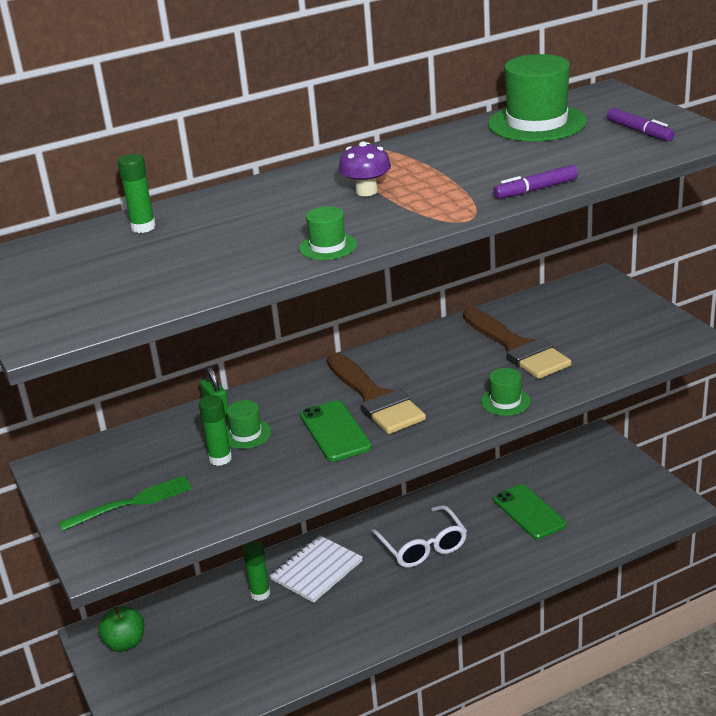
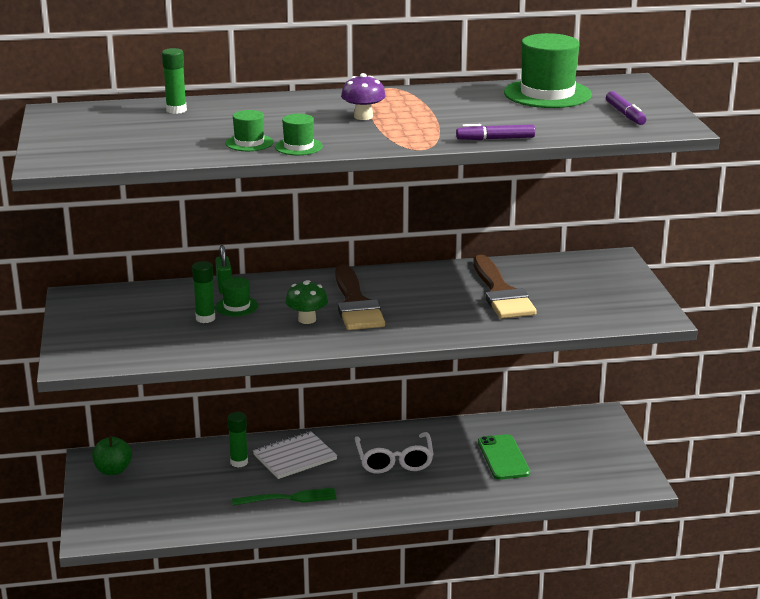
camera: 15 degrees right, 5 degrees down
green fork [59,476,192,531] -> green fork moved to [232,488,337,506]
green phone [300,400,372,461] -> green mushroom [285,280,328,324]
green hat [481,368,531,416] -> green hat moved to [225,110,273,151]

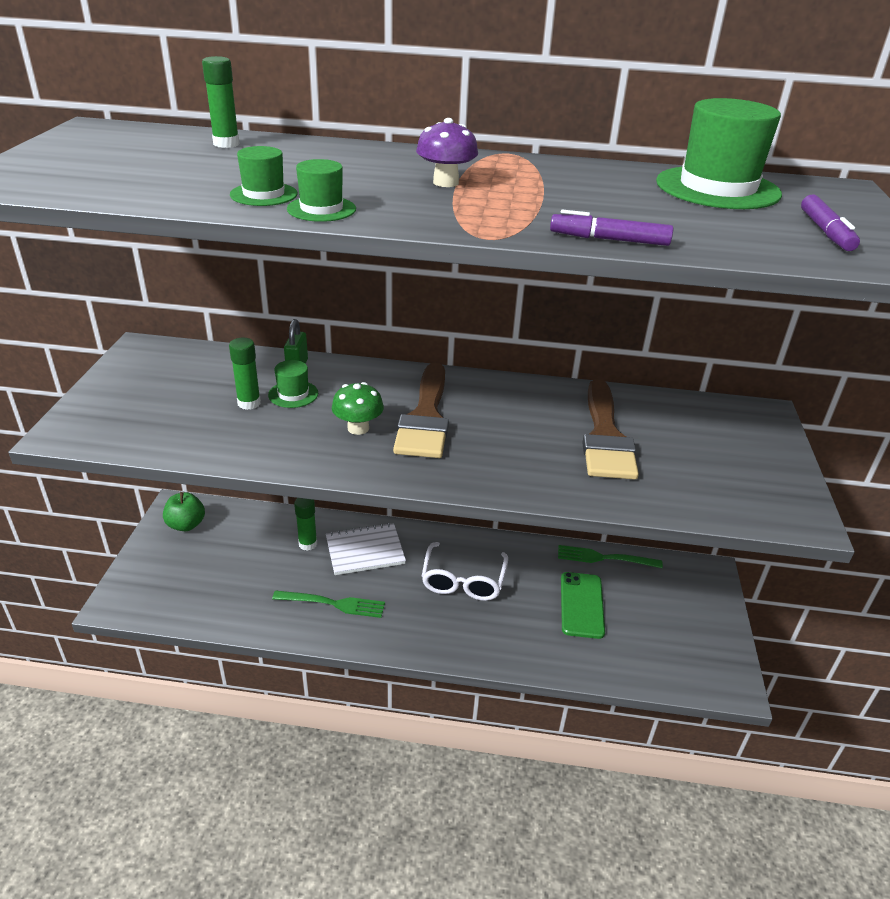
camera: 15 degrees right, 10 degrees up
none -> green fork [558,545,663,568]

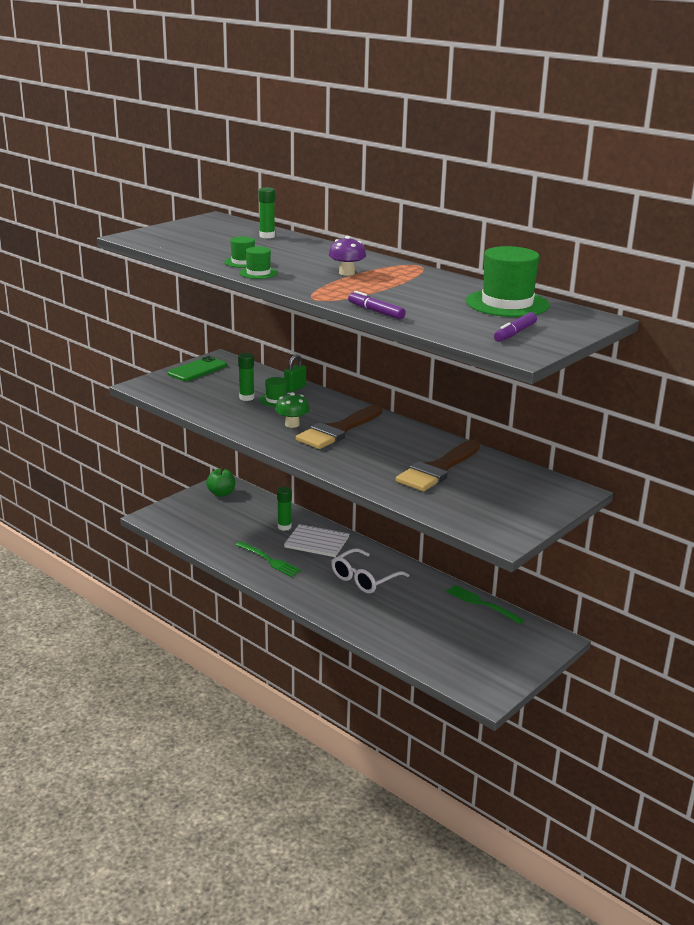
camera: 35 degrees right, 10 degrees down
green phone [561,572,605,639] -> green phone moved to [168,356,227,381]

